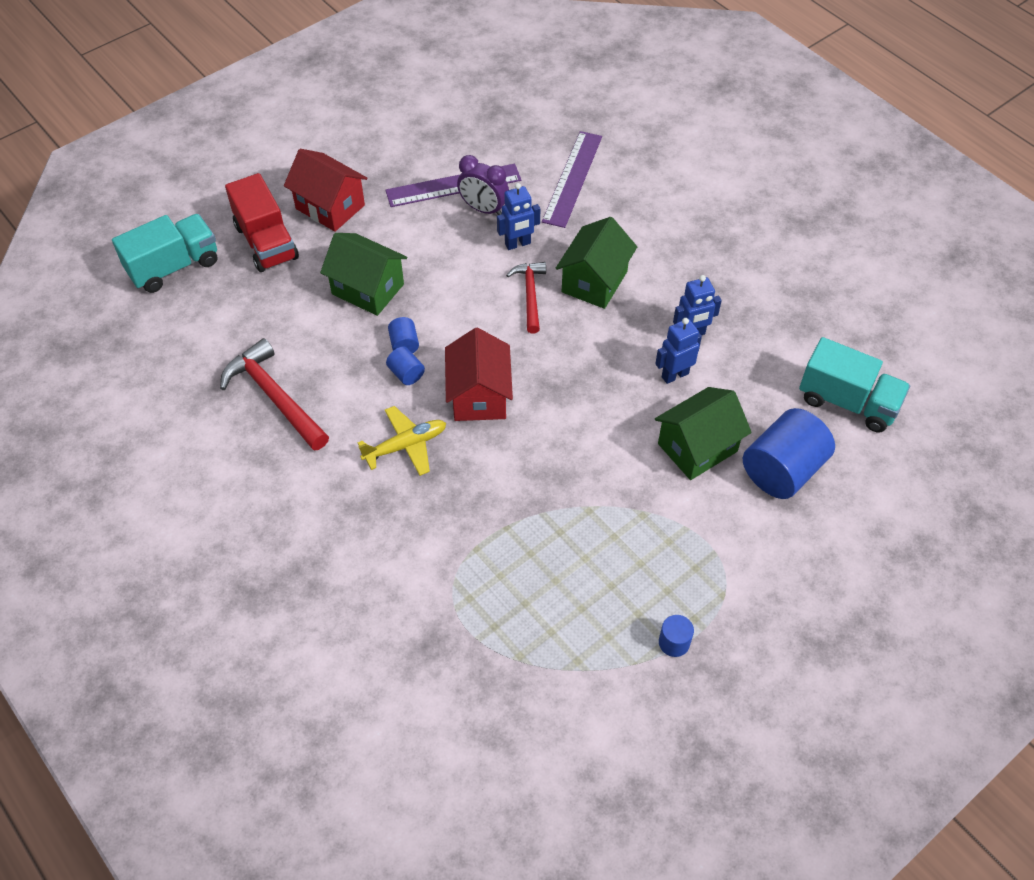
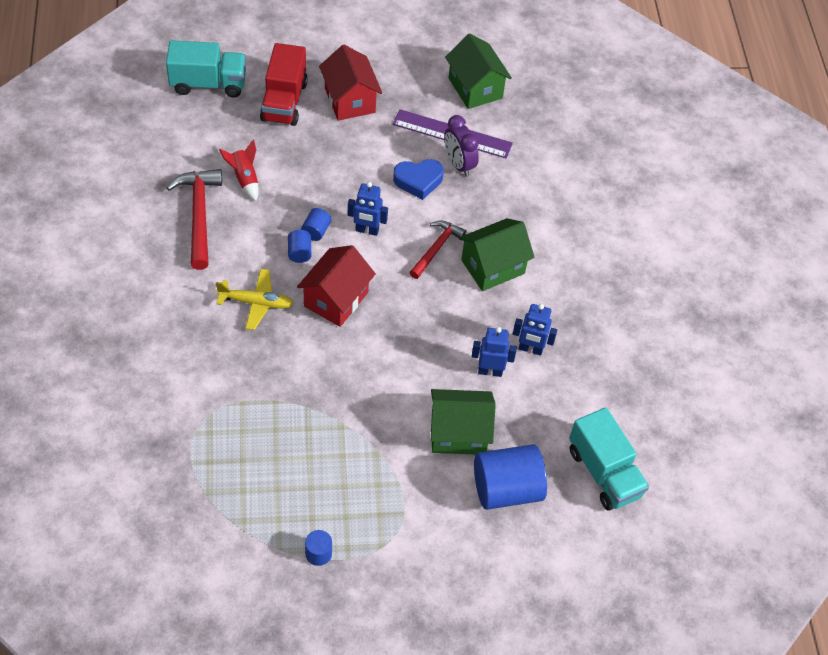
camera: 30 degrees right, 0 degrees up
green house [320,233,407,316] -> green house moved to [445,34,512,109]
blue robot [497,183,540,250] -> blue robot moved to [348,182,388,236]
purple ruler [542,131,602,228] -> none
none -> red rocket [219,139,259,201]
none -> blue heart [393,159,444,200]

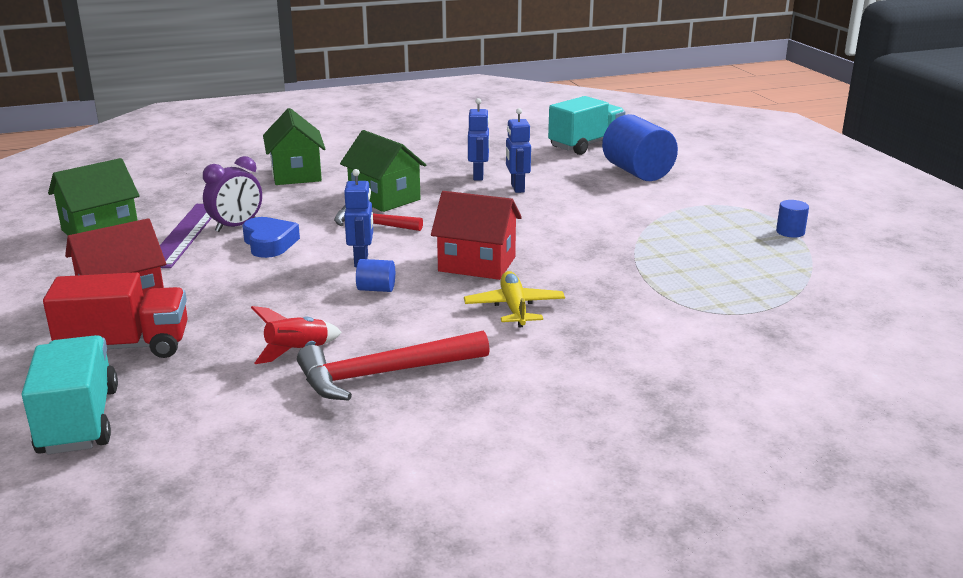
camera: 100 degrees left, 30 degrees down
blue cylinder [288,230,311,263] -> none
green house [431,389,496,454] -> green house moved to [263,108,325,185]

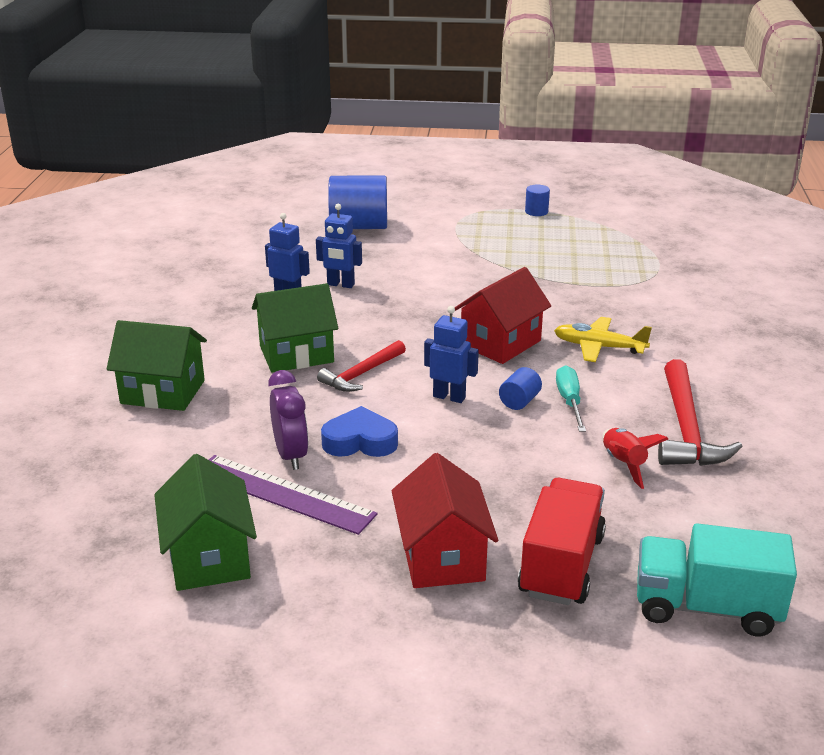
camera: 65 degrees left, 5 degrees up
turquoise truck [548,96,625,155] -> none
none -> turquoise screwdriver [556,365,586,432]

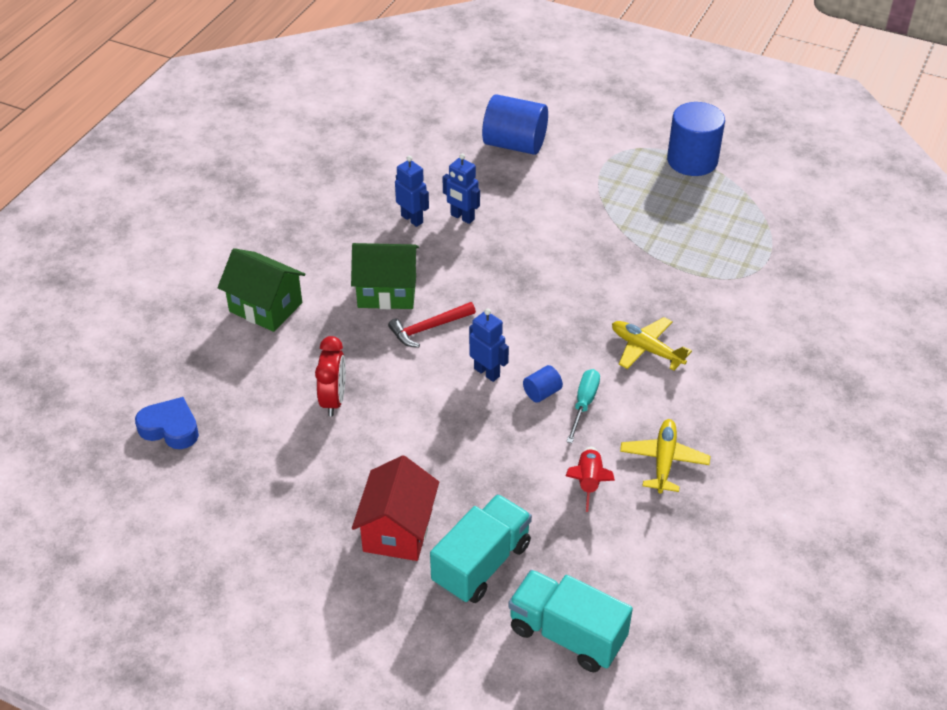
camera: 20 degrees right, 15 degrees up
green house [154,454,257,591] -> none
purple ruler [209,455,377,535] -> none
purple clock [268,370,309,470] -> red clock [315,336,346,416]
blue heart [321,406,398,457] -> blue heart moved to [135,397,199,449]
red house [454,267,551,364] -> none
red truck [518,478,606,605] -> turquoise truck [430,494,532,603]
blue cylinder [525,185,550,216] -> blue cylinder [667,102,725,176], size x2.20
red hammer [658,359,743,466] -> yellow plane [620,419,710,494]

